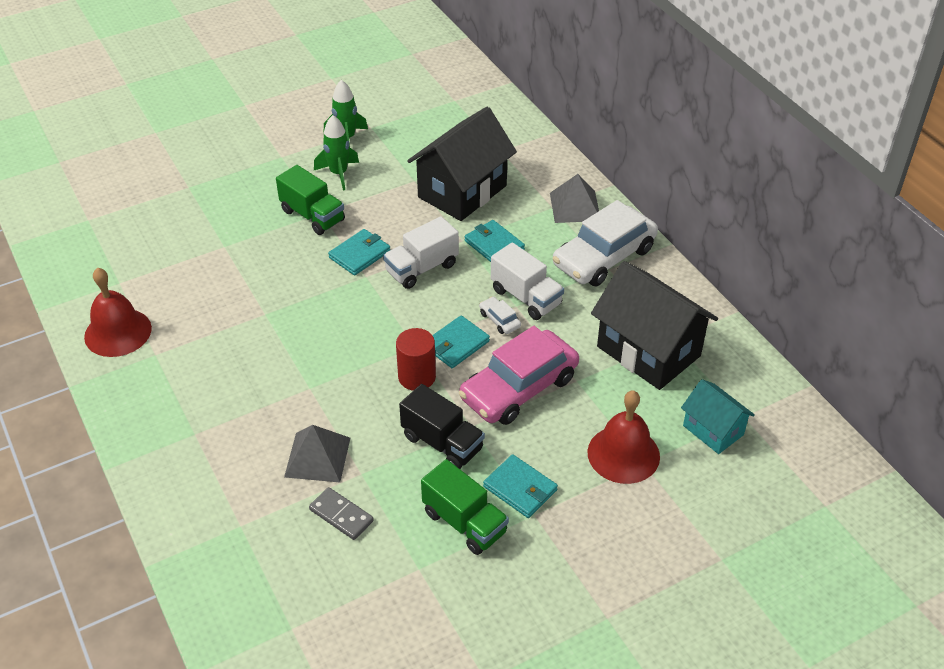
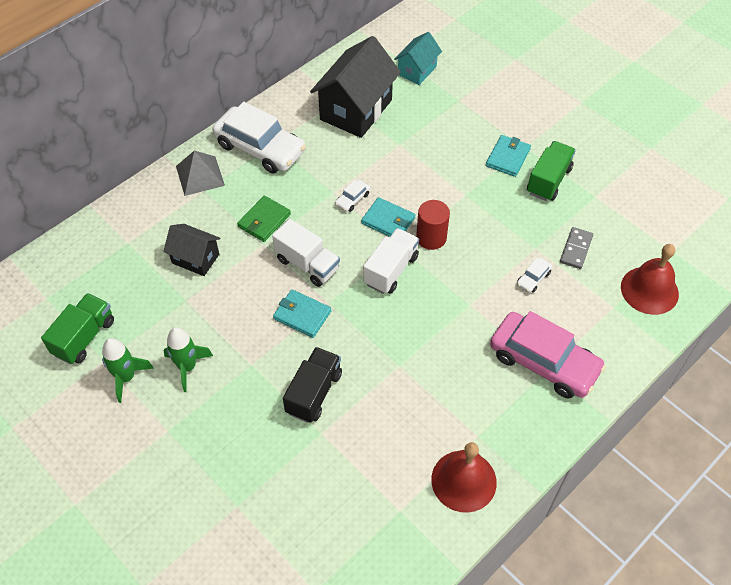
camera: 105 degrees left, 10 degrees up
green truck [276,165,345,235] -> green truck moved to [41,293,114,364]
grey pyramid [284,425,350,482] -> white car [517,257,552,293]
black truck [399,384,485,469] -> black truck moved to [283,347,342,423]
black house [407,107,517,221] -> black house [163,224,220,276], size x0.55
pink car [459,326,579,425] -> pink car moved to [490,311,606,398]
turquoise wallet [465,220,525,262] -> green wallet [237,196,291,242]
white truck [491,242,564,320] -> white truck moved to [363,228,419,294]
red bell [587,390,660,484] -> red bell moved to [621,244,679,315]

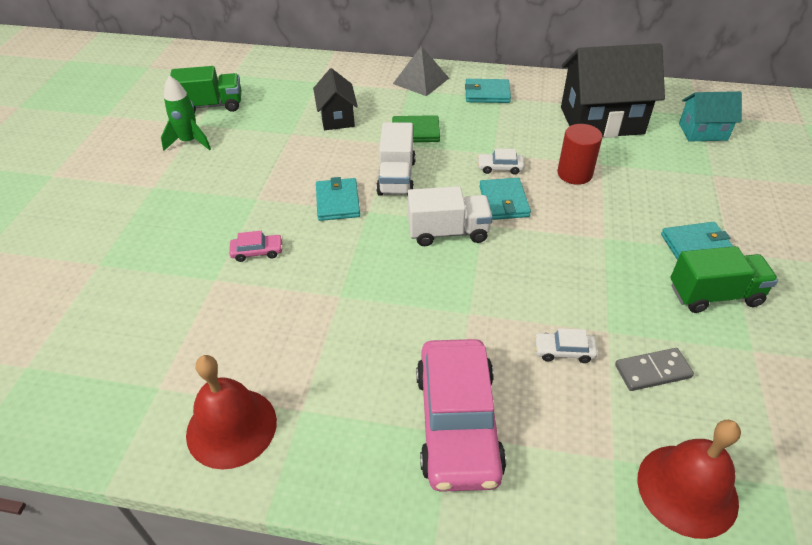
camera: 55 degrees right, 10 degrees down
green rocket [164,327,213,392] -> none
white car [212,102,306,173] -> turquoise wallet [465,79,511,103]
black truck [283,347,342,423] -> pink car [229,231,283,262]
red cylinder [416,200,450,250] -> red cylinder moved to [557,124,602,185]

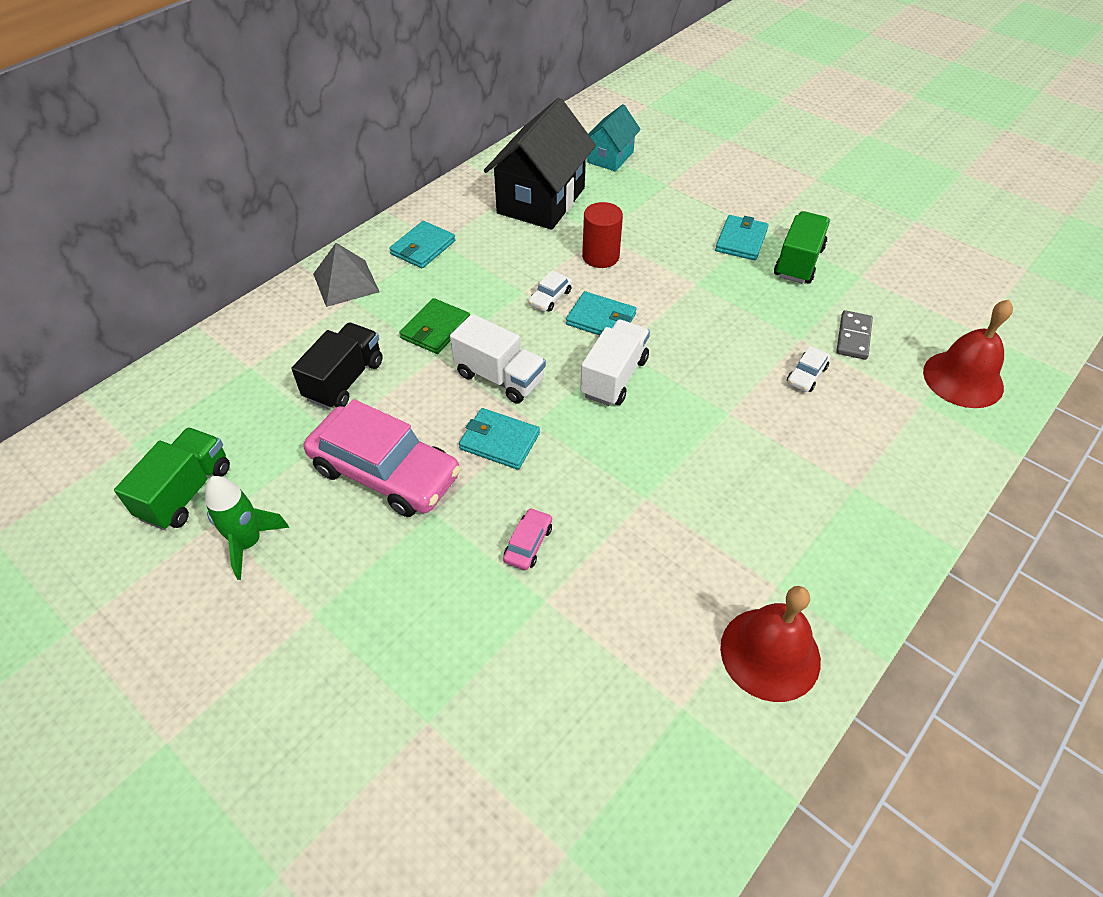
camera: 60 degrees left, 5 degrees up
black house [313,68,358,130] -> black truck [291,323,383,409]
pink car [416,339,506,492] -> pink car moved to [304,399,461,517]

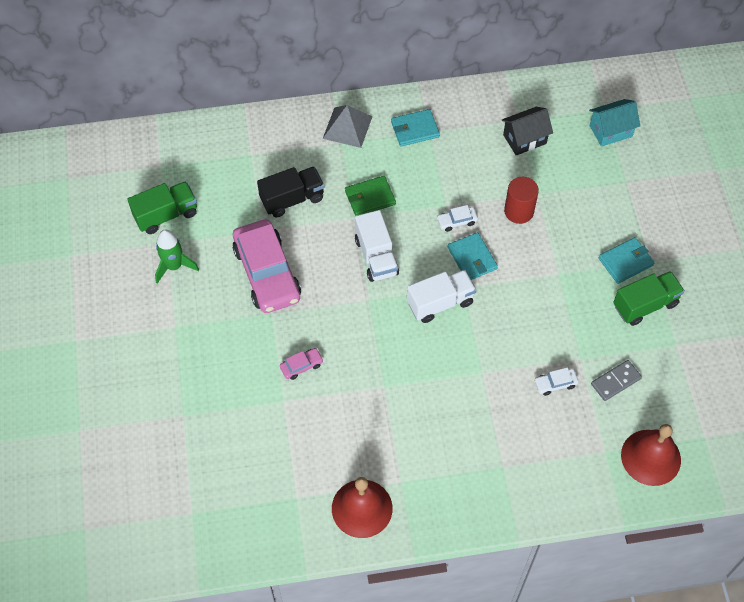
camera: 40 degrees right, 10 degrees up
turquoise wallet [459,408,540,470] -> none
black house [484,98,596,230] -> black house [502,107,553,155], size x0.55

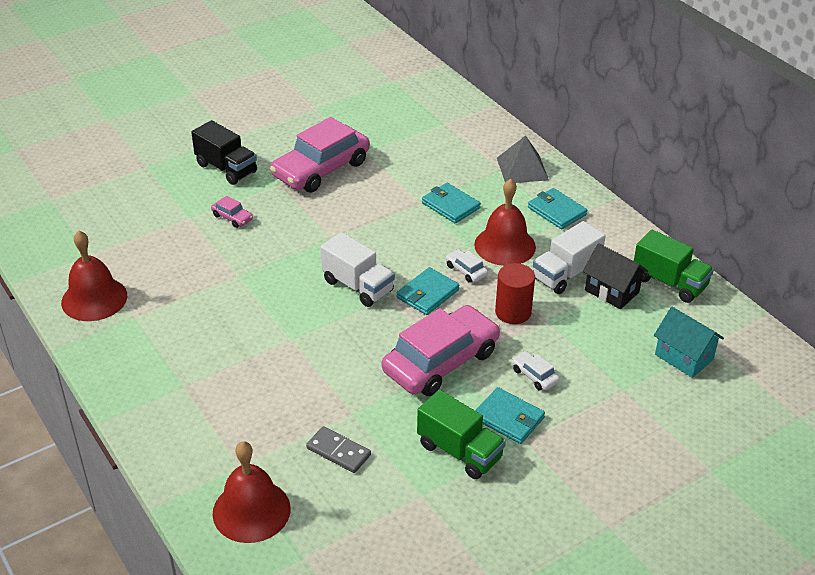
camera: 65 degrees right, 20 degrees down
green truck [128,181,197,234] -> green truck moved to [634,230,714,303]
green rocket [155,230,199,284] -> none
black truck [257,166,324,217] -> black truck moved to [191,120,257,185]
green wallet [345,176,396,216] -> turquoise wallet [422,183,481,223]
white truck [355,210,399,282] -> white truck moved to [533,221,606,294]
white car [534,367,579,396] -> white car moved to [512,351,560,390]
none -> pink car [382,305,500,396]
none -> red bell [474,179,536,266]

